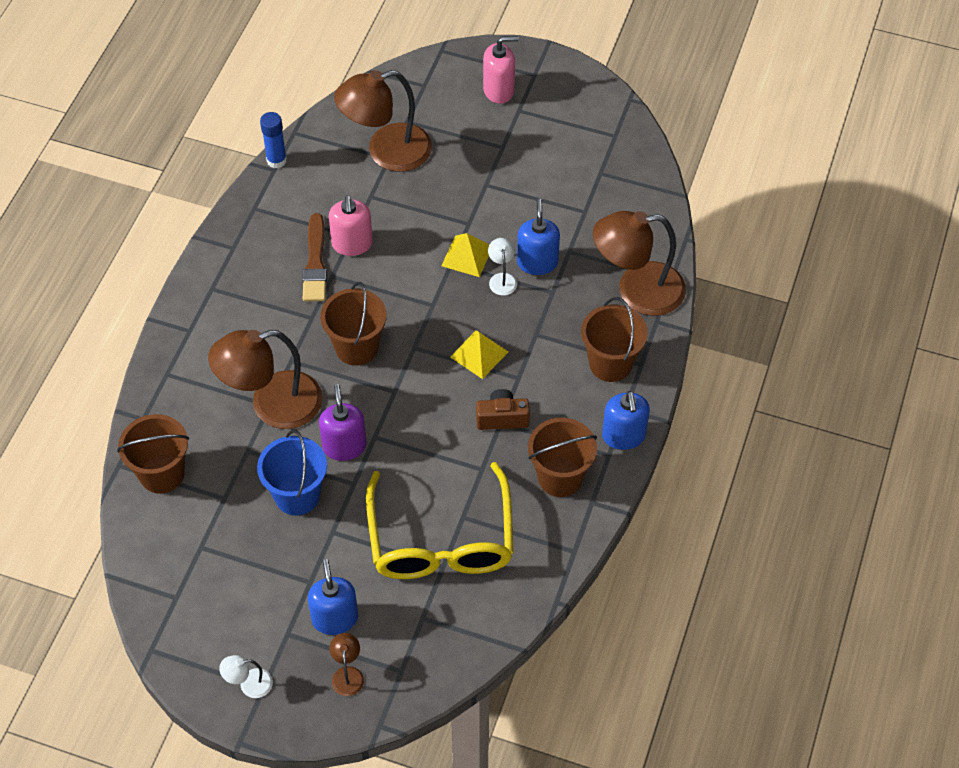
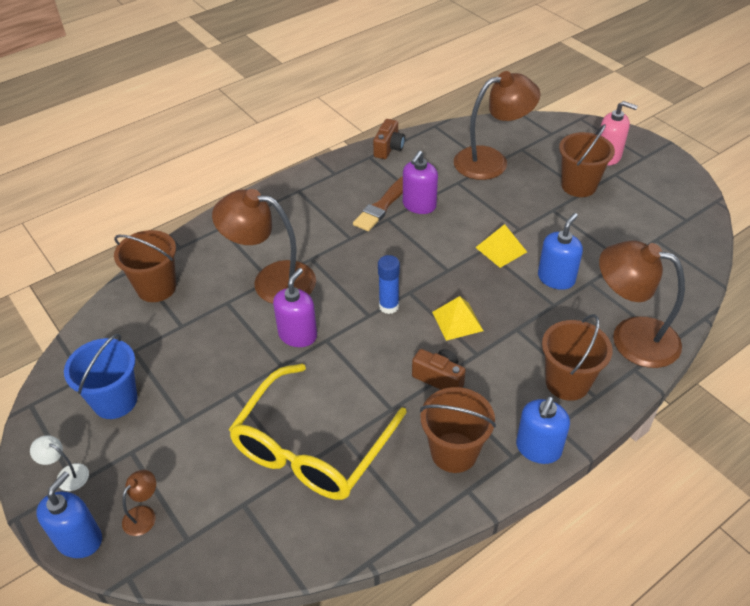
camera: 35 degrees right, 10 degrees down
blue bucket [257,430,327,516] -> blue bucket moved to [64,334,137,419]
blue glue stick [260,112,287,168] -> blue glue stick moved to [378,255,400,314]
blue soap dispenser [308,559,358,635] -> blue soap dispenser moved to [36,471,102,558]
brown bucket [320,282,387,366] -> brown bucket moved to [559,124,615,197]
pink soap dispenser [329,195,373,256] -> purple soap dispenser [403,151,438,214]
brown lamp [334,70,432,172] -> brown lamp turned 150 degrees clockwise [454,71,540,180]
white lamp [488,238,517,296] -> none
none -> brown camera [373,119,405,159]

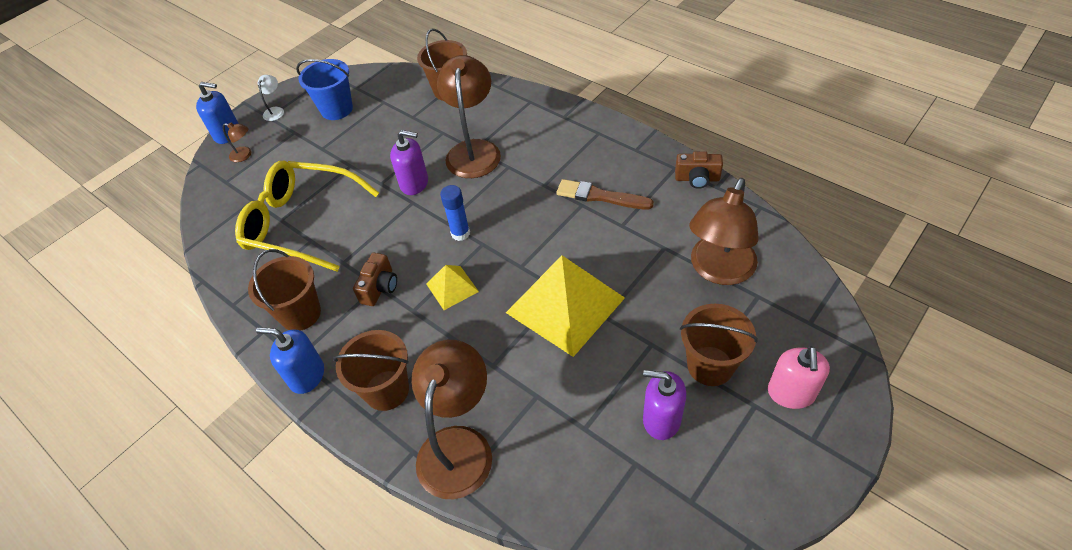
camera: 80 degrees right, 5 degrees up
purple soap dispenser [403,151,438,214] -> purple soap dispenser moved to [643,370,686,440]
brown lamp [454,71,540,180] -> brown lamp turned 60 degrees clockwise [689,178,759,285]
yellow pyramid [475,224,527,268] -> yellow pyramid [506,255,625,357], size x2.08
blue soap dispenser [538,213,583,290] -> none

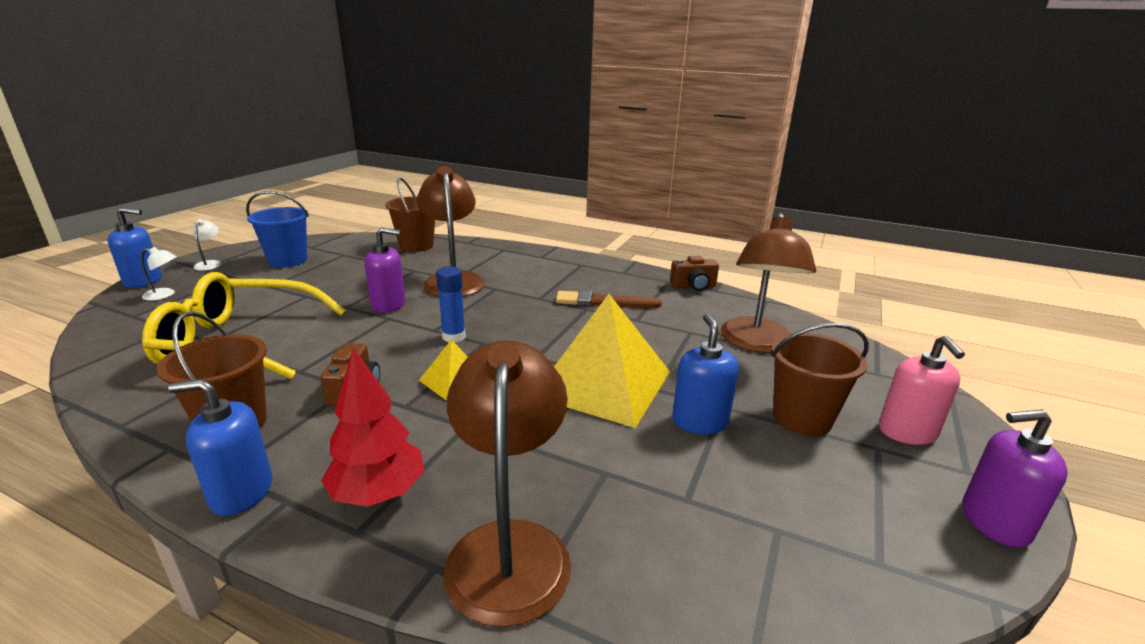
camera: 20 degrees left, 25 degrees down
brown lamp [223,123,251,162] -> white lamp [141,247,176,301]
brown bucket [333,330,409,411] -> red tree [321,347,424,507]
purple soap dispenser [643,370,686,440] -> purple soap dispenser moved to [962,409,1068,548]
none -> blue soap dispenser [672,314,739,434]

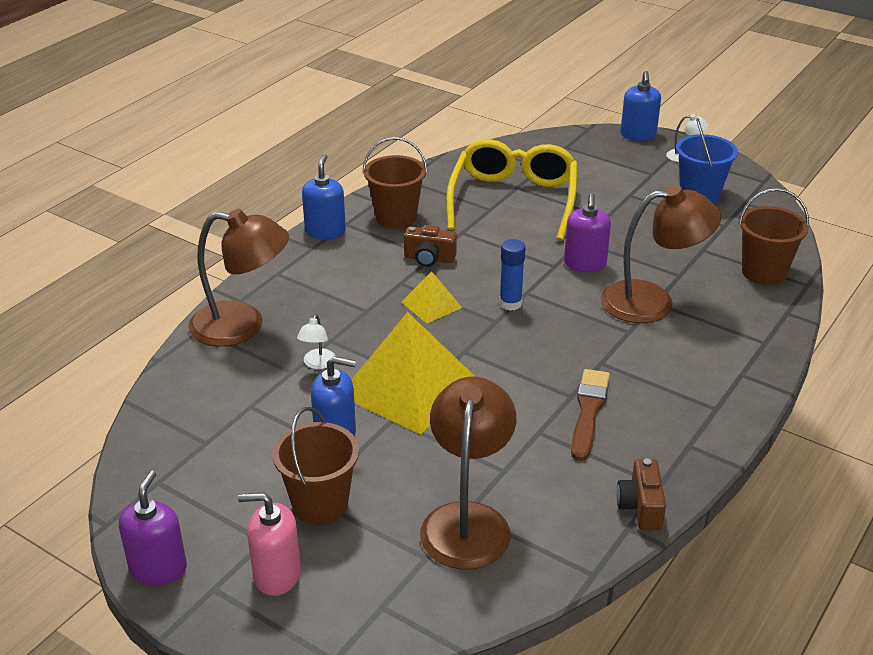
camera: 100 degrees right, 10 degrees up
white lamp [141,247,176,301] -> white lamp moved to [297,314,336,369]
red tree [321,347,424,507] -> none
brown lamp [720,213,816,353] -> brown lamp turned 75 degrees clockwise [420,377,516,569]

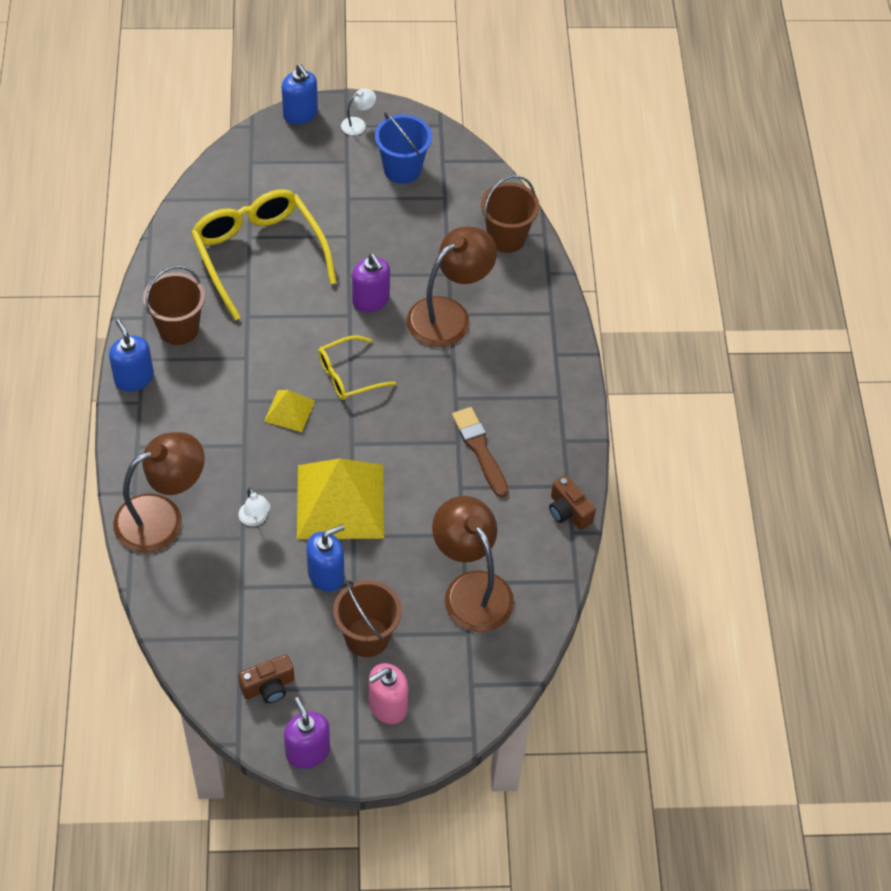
camera: 40 degrees left, 20 degrees up
brown camera [404,225,457,267] -> brown camera moved to [238,654,295,703]
blue glue stick [499,239,526,311] -> yellow glasses [318,335,396,400]

